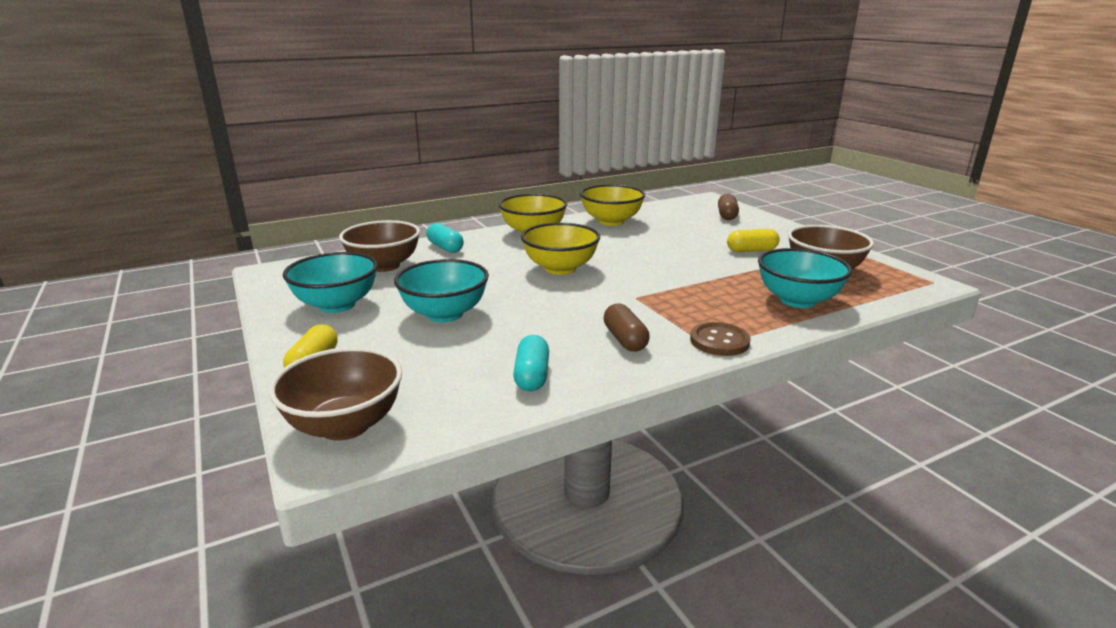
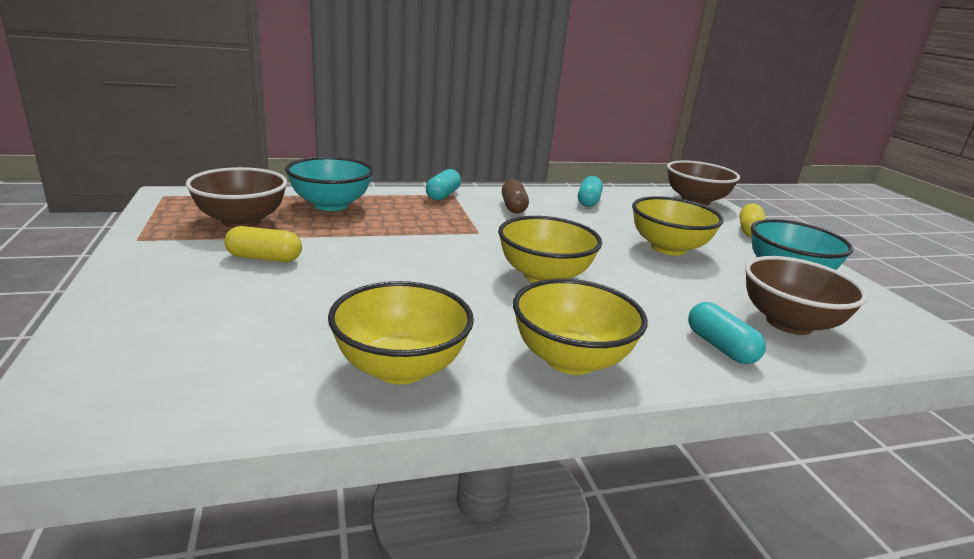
camera: 170 degrees left, 0 degrees up
turquoise bowl [394,259,489,322] -> yellow bowl [632,196,724,256]
brown button [690,322,751,356] -> turquoise capsule [426,169,461,200]
brown capsule [718,193,739,220] -> none

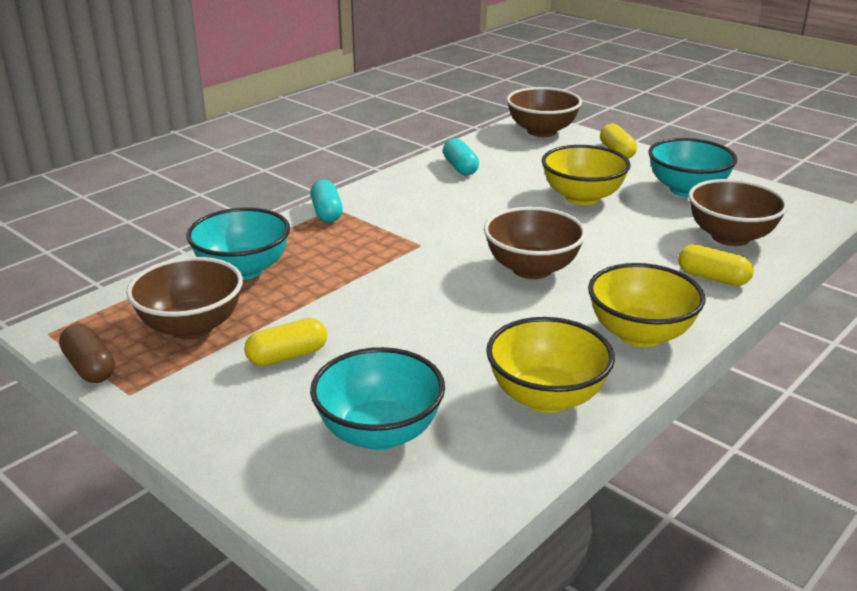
camera: 30 degrees left, 5 degrees up
yellow bowl [498,216,602,283] -> brown bowl [484,207,586,279]
brown capsule [502,179,529,214] -> brown capsule moved to [59,324,115,383]
turquoise capsule [688,302,766,364] -> yellow capsule [678,244,754,286]
none -> turquoise bowl [310,347,445,450]

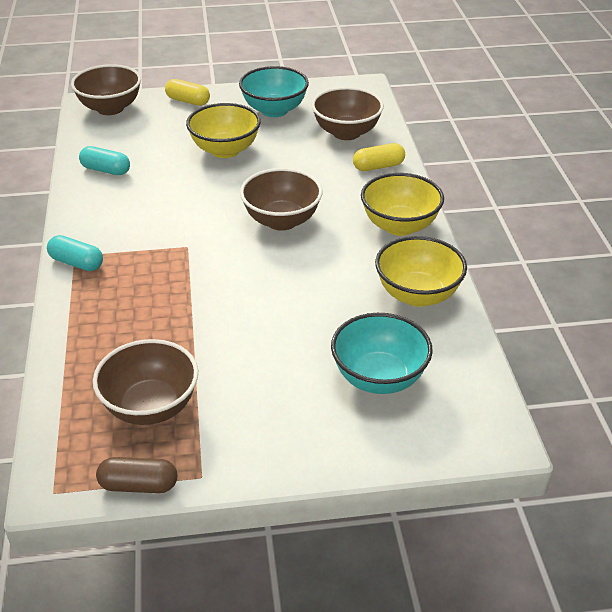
camera: 50 degrees left, 10 degrees up
turquoise bowl [186,207,290,280] -> none
yellow capsule [244,318,327,366] -> none

